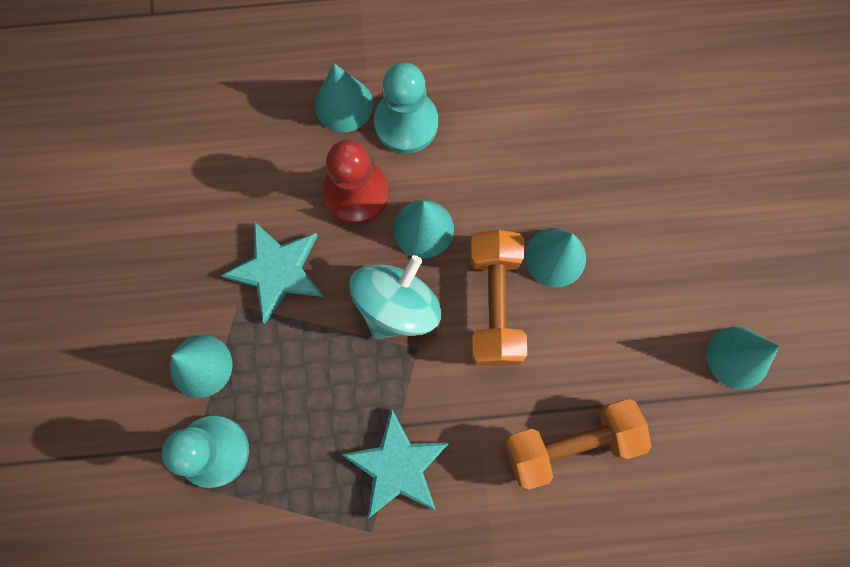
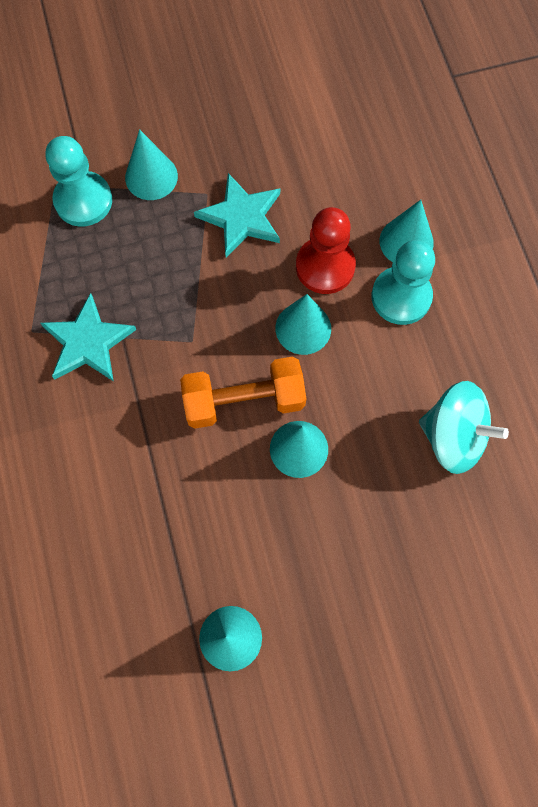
camera: 80 degrees right, 5 degrees down
turquoise spinning top [349,255,441,339] -> turquoise spinning top moved to [419,381,509,474]
orange dumbbell [505,399,651,490] -> none

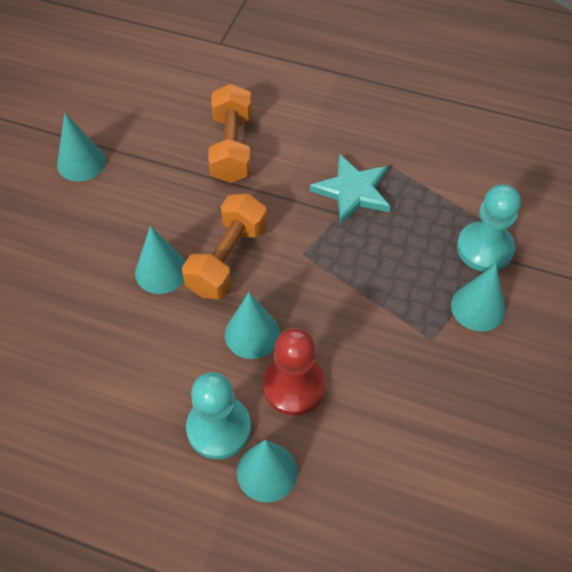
camera: 125 degrees right, 15 degrees down
turquoise star [194,173,280,257] -> none
turquoise spinning top [419,381,509,474] -> none
none -> orange dumbbell [208,84,252,183]

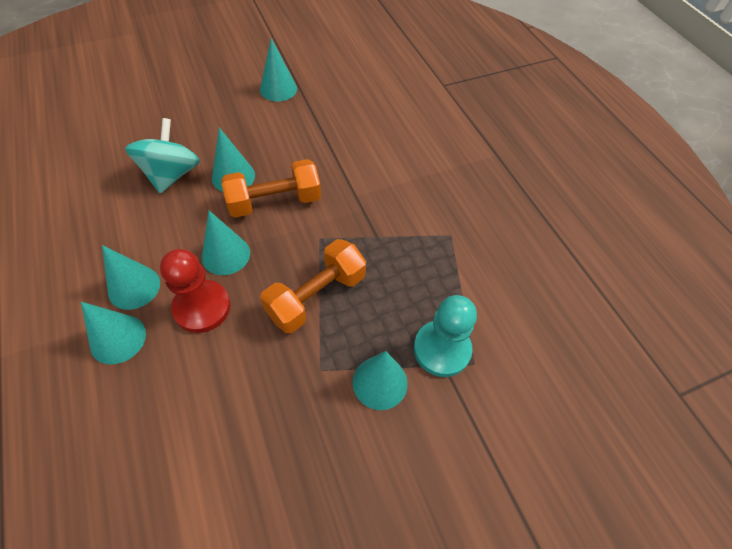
camera: 45 degrees right, 0 degrees up
turquoise pawn [186,372,251,459] -> turquoise cone [102,245,160,310]
orange dumbbell [208,84,252,183] -> orange dumbbell moved to [260,239,366,333]
turquoise star [310,154,391,224] -> none
none -> turquoise spinning top [125,118,200,194]

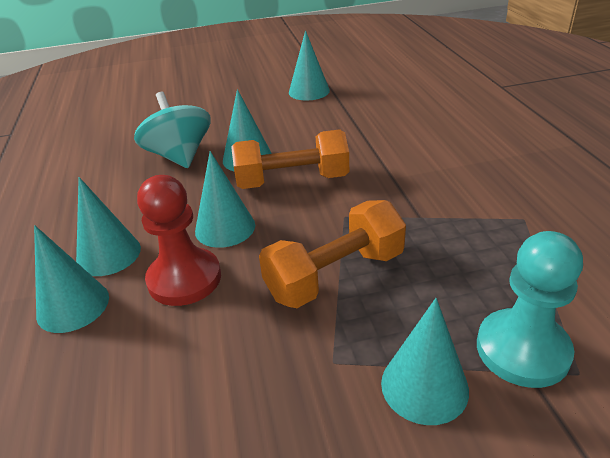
camera: 15 degrees right, 20 degrees down
turquoise spinning top [125,118,200,194] -> turquoise spinning top turned 45 degrees counterclockwise [134,92,211,168]

